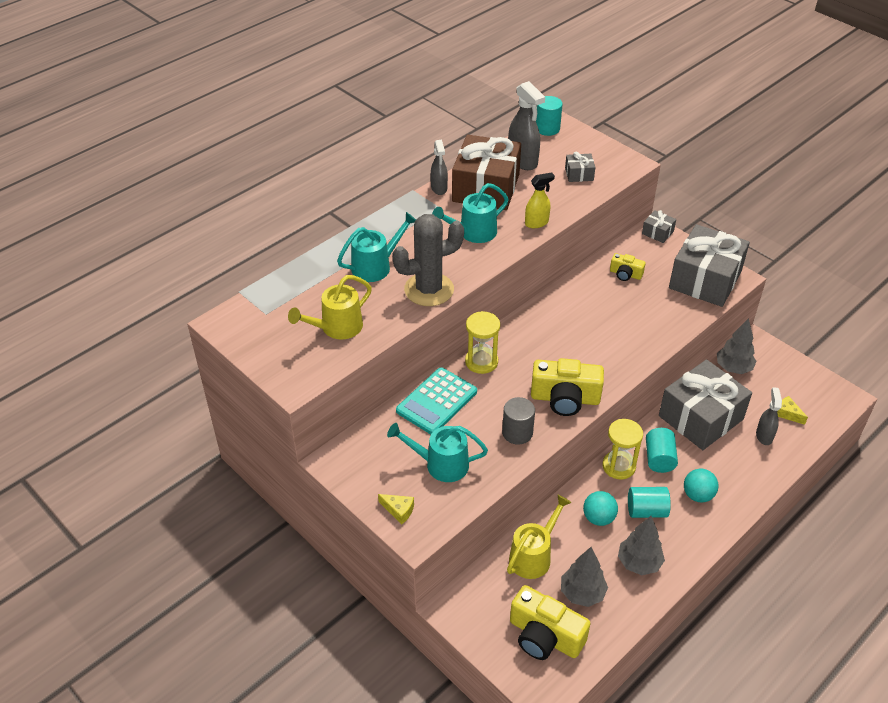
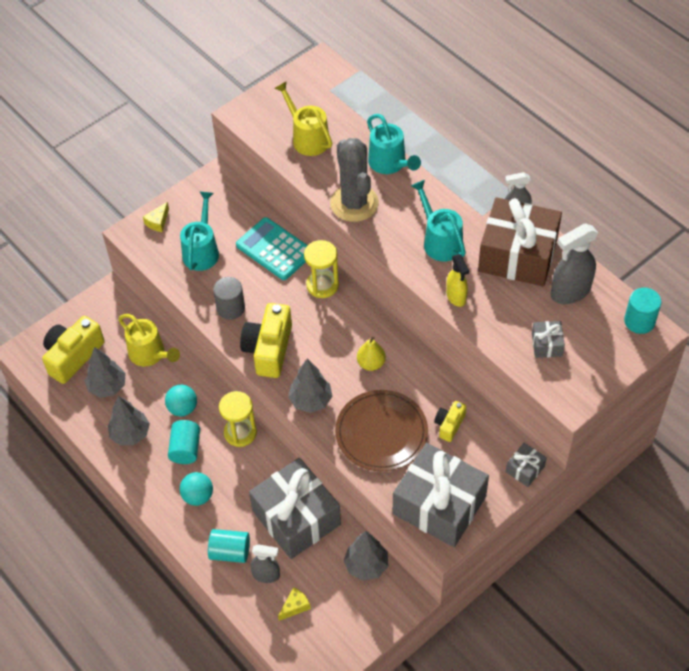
camera: 95 degrees right, 10 degrees up
turquoise cylinder [646,428,678,473] -> turquoise cylinder moved to [208,529,250,563]
none -> grey tree [288,359,333,413]
none -> brown plate [335,390,428,471]
none -> yellow pear [357,337,386,371]

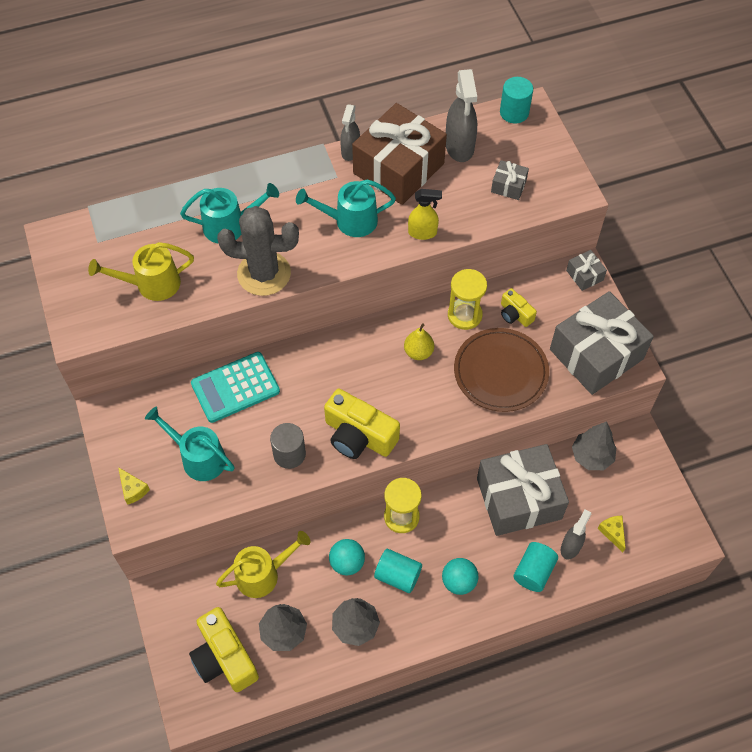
camera: 70 degrees left, 5 degrees up
grey tree [288,359,333,413] -> none
yellow hourglass [304,240,339,298] -> yellow hourglass moved to [448,269,487,330]

